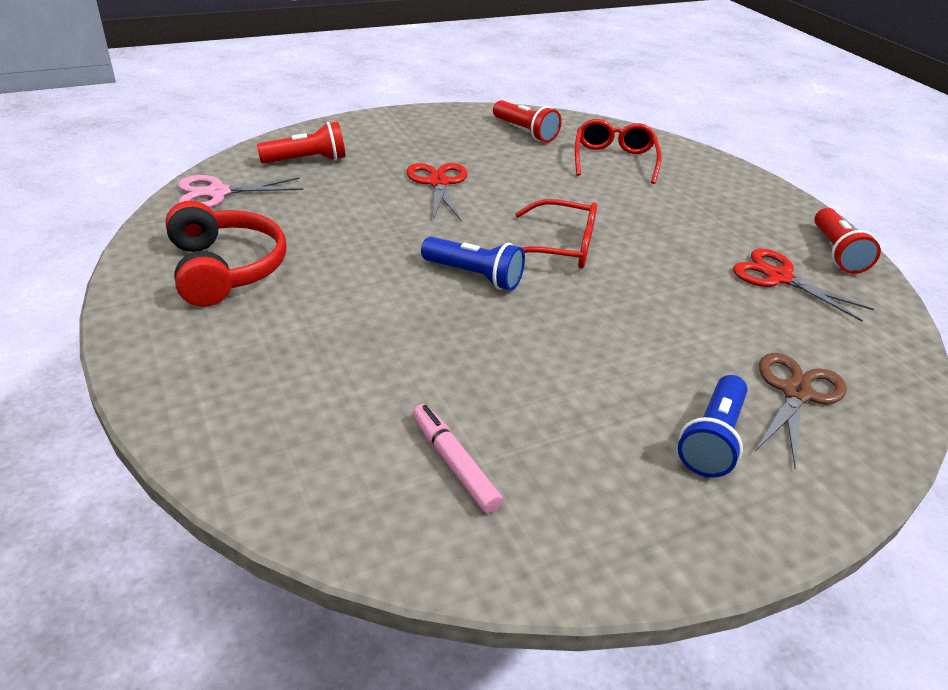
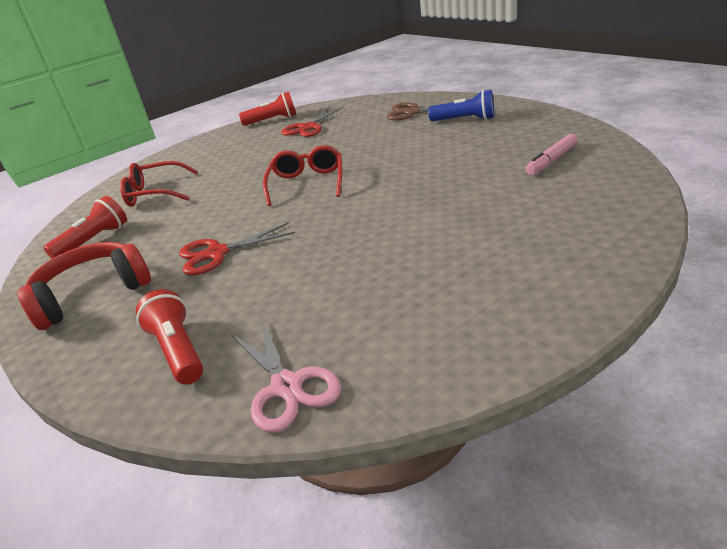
camera: 95 degrees left, 5 degrees down
red headphones [165,201,287,307] -> red headphones moved to [17,242,151,330]
blue flashlight [421,237,525,291] -> none

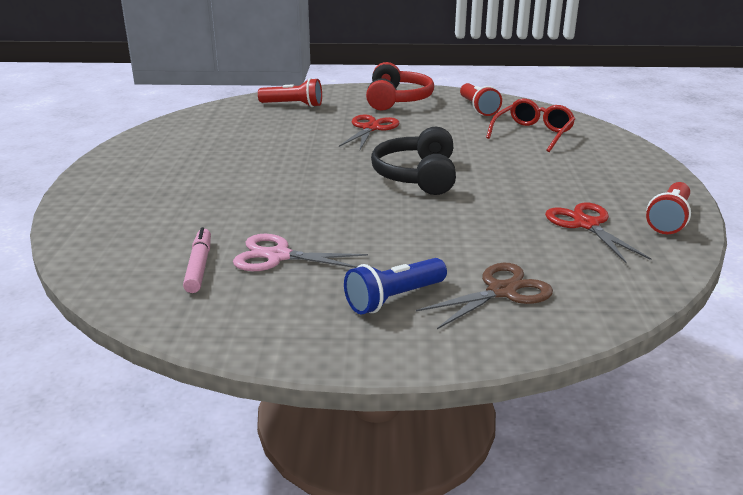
camera: 125 degrees right, 5 degrees down
pink scissors [231,319,341,433] -> pink scissors moved to [233,234,368,271]
red glasses [263,145,342,206] -> black headphones [371,127,456,195]

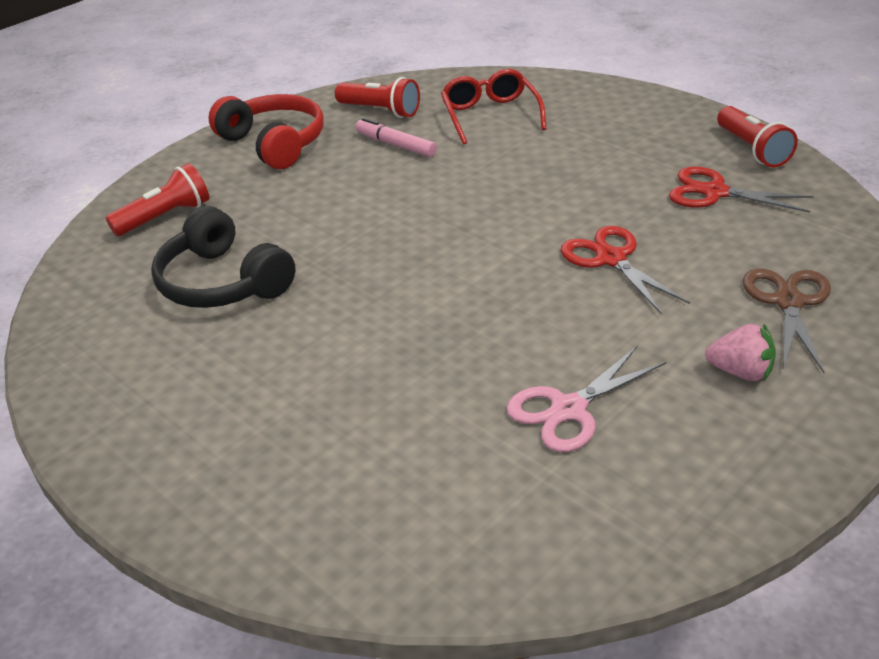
camera: 45 degrees left, 10 degrees up
pink marker [183,227,211,293] -> pink marker moved to [356,118,437,157]
red scissors [339,115,399,150] -> red scissors moved to [561,226,690,314]
blue flashlight [344,258,447,314] -> pink strawberry [705,324,776,381]
black headphones [371,127,456,195] -> black headphones moved to [151,206,296,308]

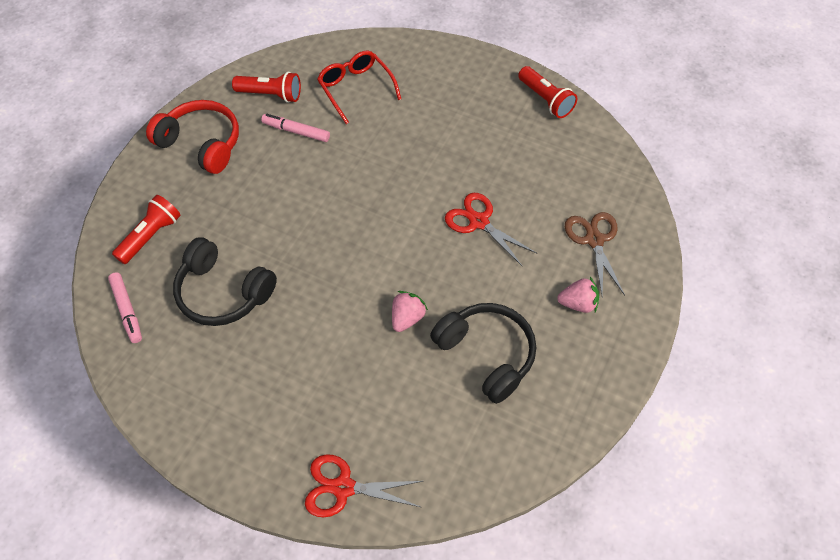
camera: 20 degrees left, 20 degrees up
pink scissors [506,345,666,452] -> black headphones [430,303,536,404]
red scissors [669,166,814,213] -> red scissors moved to [305,454,423,517]
none -> pink marker [108,272,142,343]
none -> pink strawberry [392,291,428,332]

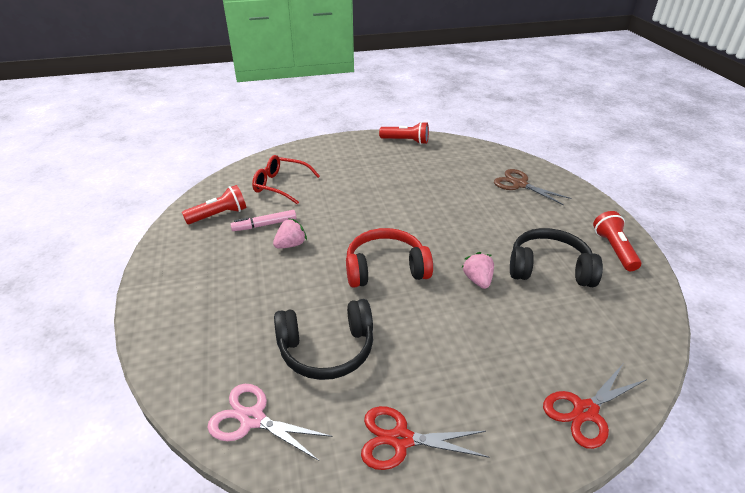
camera: 40 degrees left, 20 degrees down
pink marker [108,272,142,343] -> pink scissors [207,384,333,461]
red flashlight [112,195,181,264] -> red flashlight moved to [593,211,641,271]
red headphones [146,100,239,174] -> red headphones moved to [346,228,433,288]
red scissors [445,193,536,267] -> red scissors moved to [361,406,489,470]
pink strawberry [557,277,599,313] -> pink strawberry moved to [273,218,307,248]

